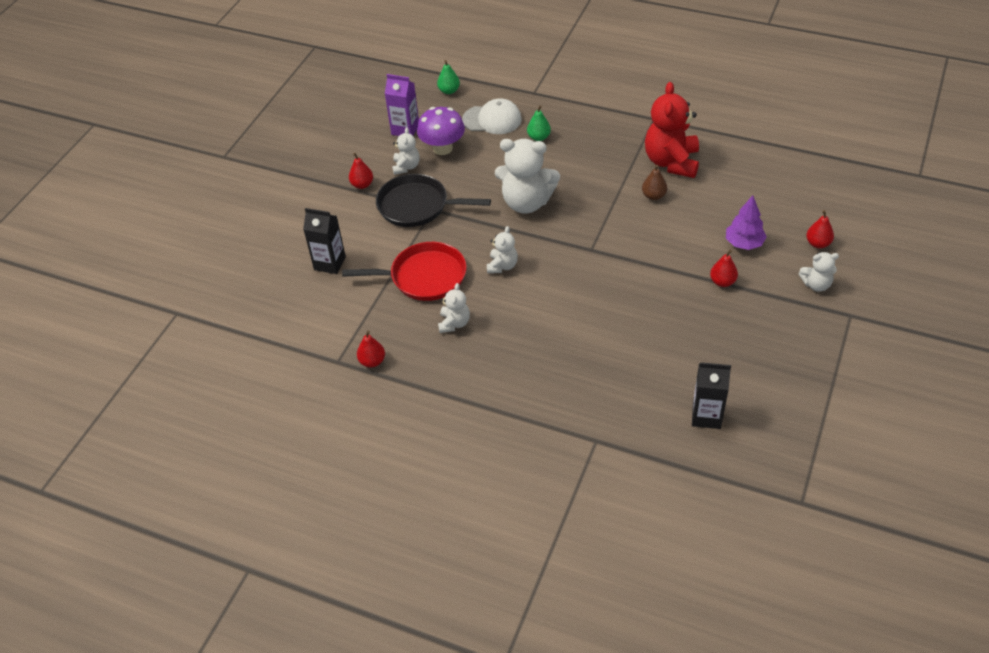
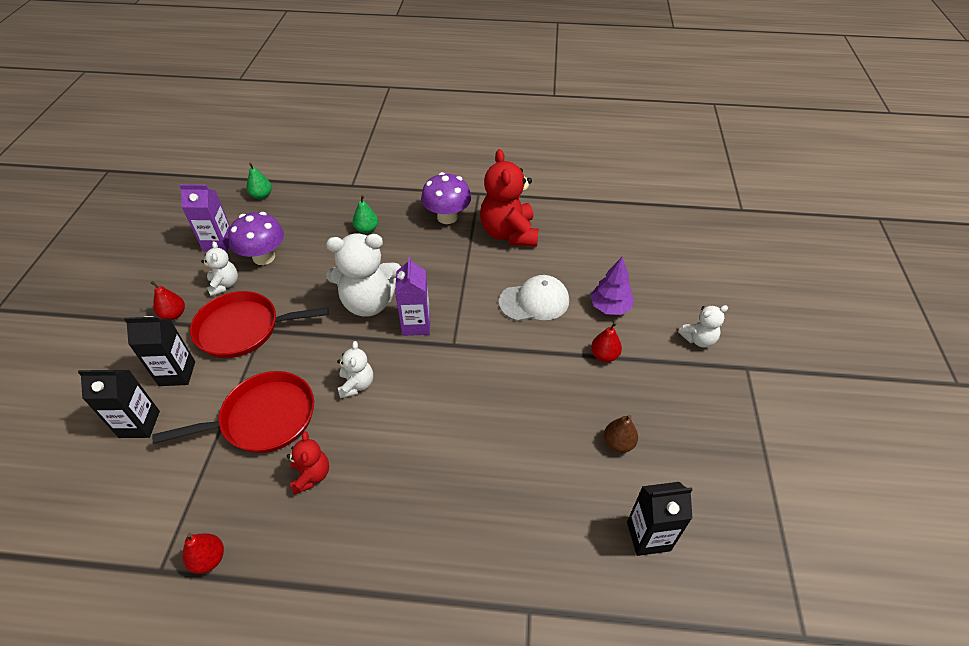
camera: 20 degrees left, 0 degrees up
black pan [376,174,491,227] -> red pan [190,291,329,358]
white teddy bear [438,283,470,333] -> red teddy bear [287,431,329,495]
white cap [462,98,522,134] -> white cap moved to [499,275,569,321]
brown pear [642,165,667,200] -> brown pear moved to [604,415,638,453]
red pear [806,210,834,249] -> none
none -> black carton [124,316,195,386]
none -> purple carton [395,257,430,336]
none -> purple mushroom [421,172,471,224]

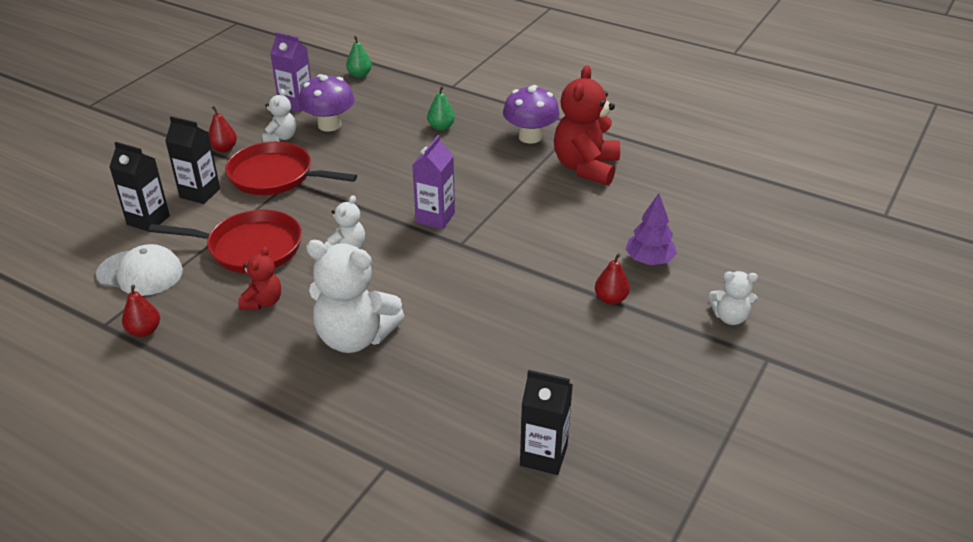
camera: 25 degrees right, 10 degrees down
white teddy bear [326,233,401,317] -> white teddy bear moved to [306,240,404,353]
white cap [499,275,569,321] -> white cap moved to [96,244,183,296]
brown pear [604,415,638,453] -> none

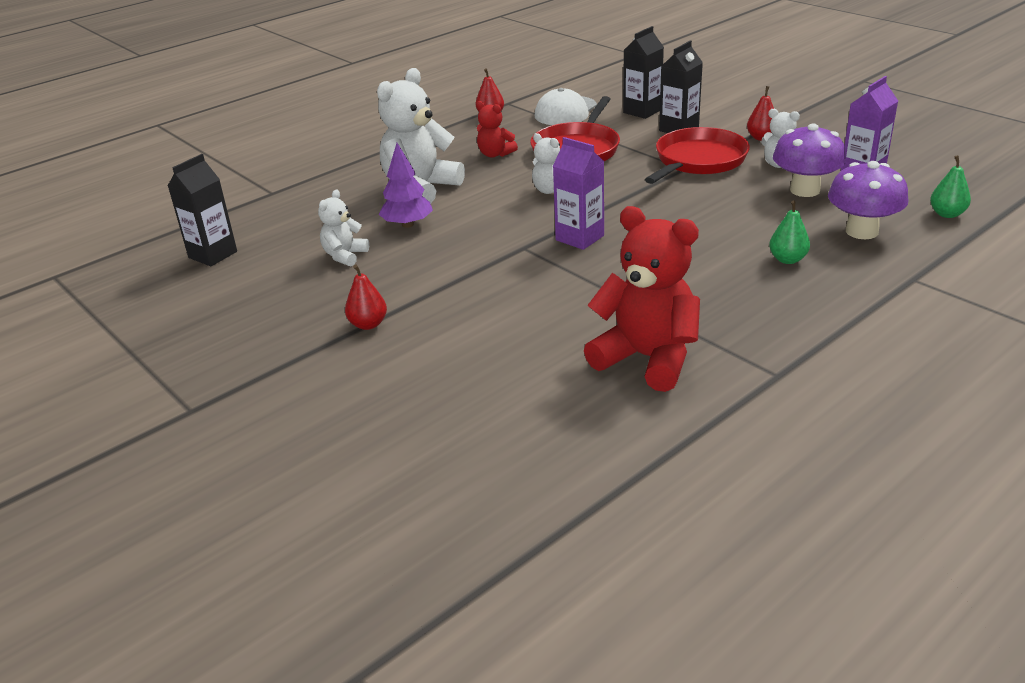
camera: 110 degrees right, 5 degrees down
purple mushroom [503,85,559,144] -> purple mushroom moved to [828,161,909,239]
purple tree [625,193,677,265] -> purple tree moved to [379,143,433,228]
white teddy bear [709,271,758,325] -> white teddy bear moved to [318,190,369,266]

